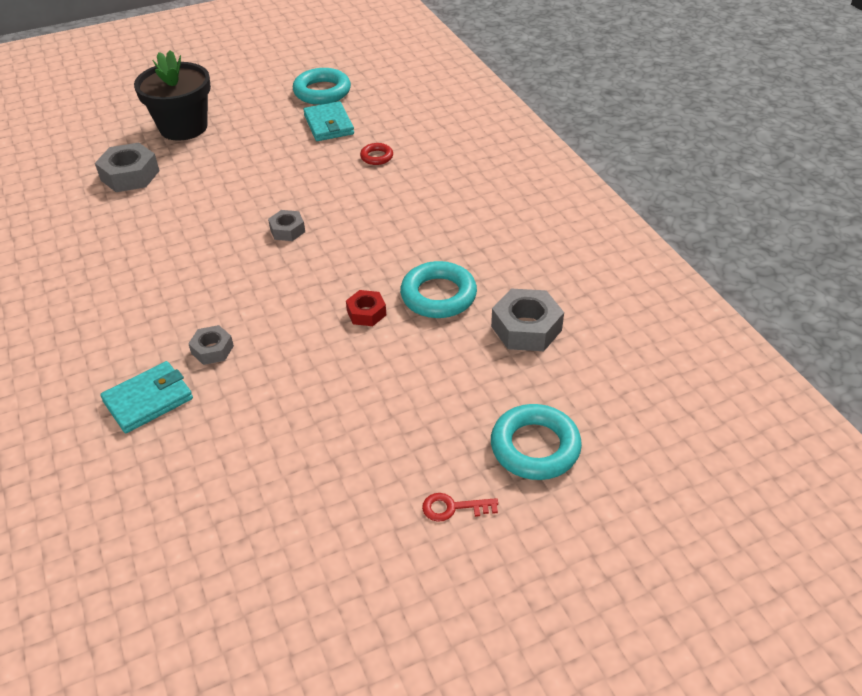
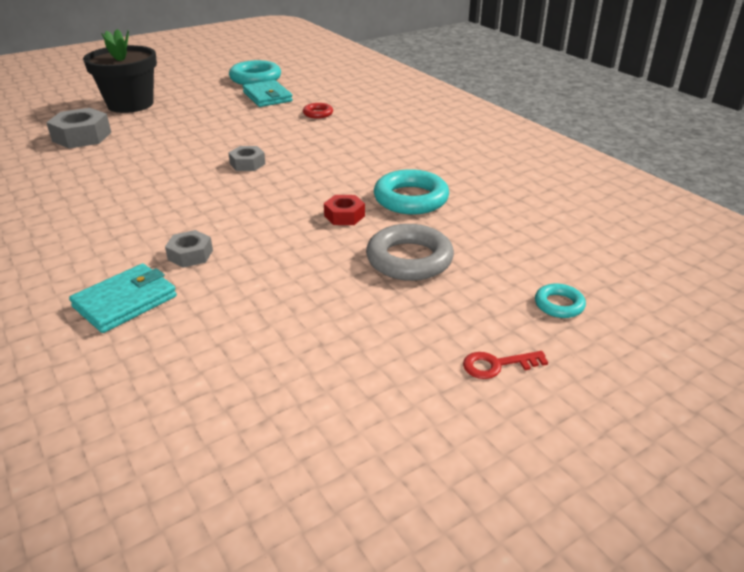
camera: 10 degrees left, 10 degrees down
grey nut [491,289,564,351] -> none
turquoise ring [491,404,582,480] -> turquoise ring [535,283,586,318], size x0.52
none -> grey ring [366,224,454,281]

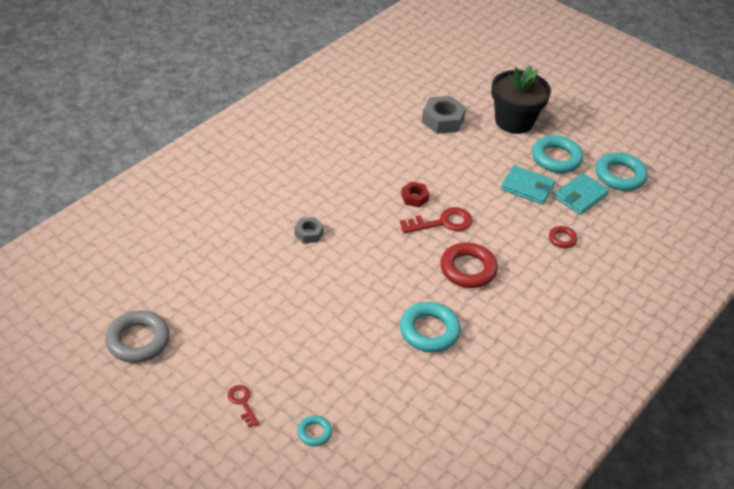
camera: 70 degrees right, 10 degrees up
turquoise wallet [69,264,177,333] -> turquoise wallet moved to [501,165,555,205]
grey nut [228,146,265,171] -> red key [400,207,473,233]
red nut [324,195,365,225] -> red nut moved to [401,182,429,207]
grey ring [366,224,454,281] -> grey ring moved to [105,310,170,363]
none -> red ring [440,243,498,288]
none -> turquoise ring [532,135,583,173]

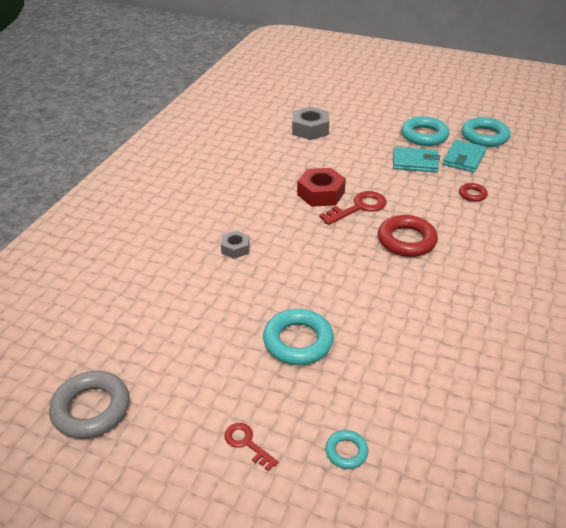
camera: 15 degrees left, 5 degrees down
turquoise ring [400,302,461,352] -> turquoise ring moved to [263,309,334,365]
red nut [401,182,429,207] -> red nut [297,168,346,207], size x1.70
black flower pot [491,65,551,134] -> none

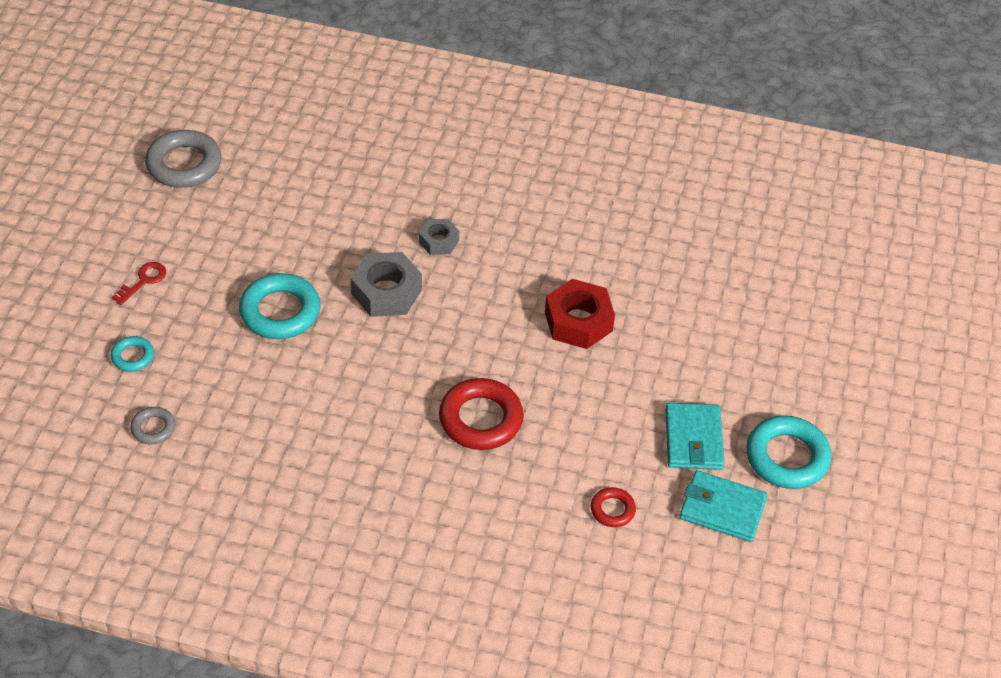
camera: 80 degrees right, 10 degrees up
grey nut [292,106,329,140] -> grey nut moved to [351,252,422,317]
red key [319,191,387,225] -> none
turquoise ring [461,117,511,147] -> none
none -> grey ring [130,407,175,444]

